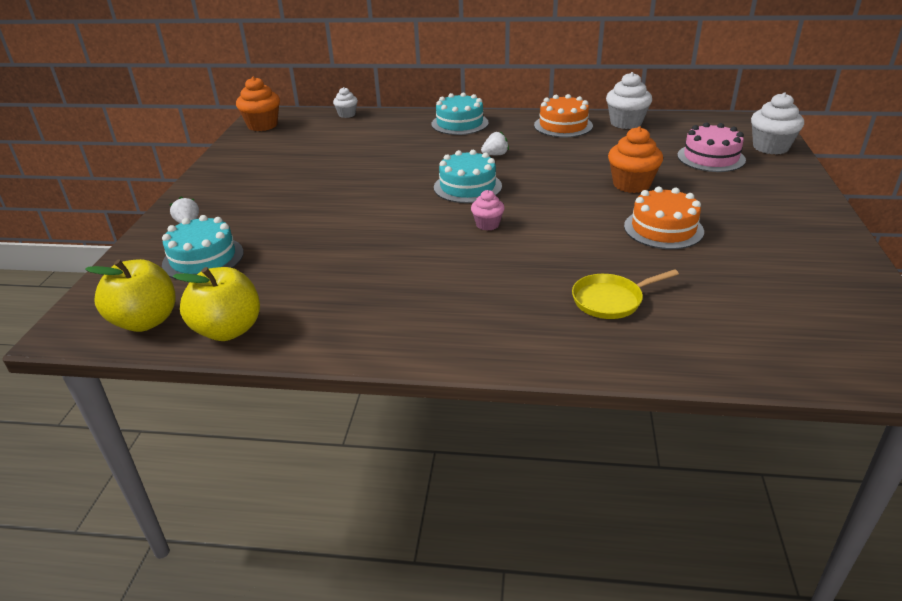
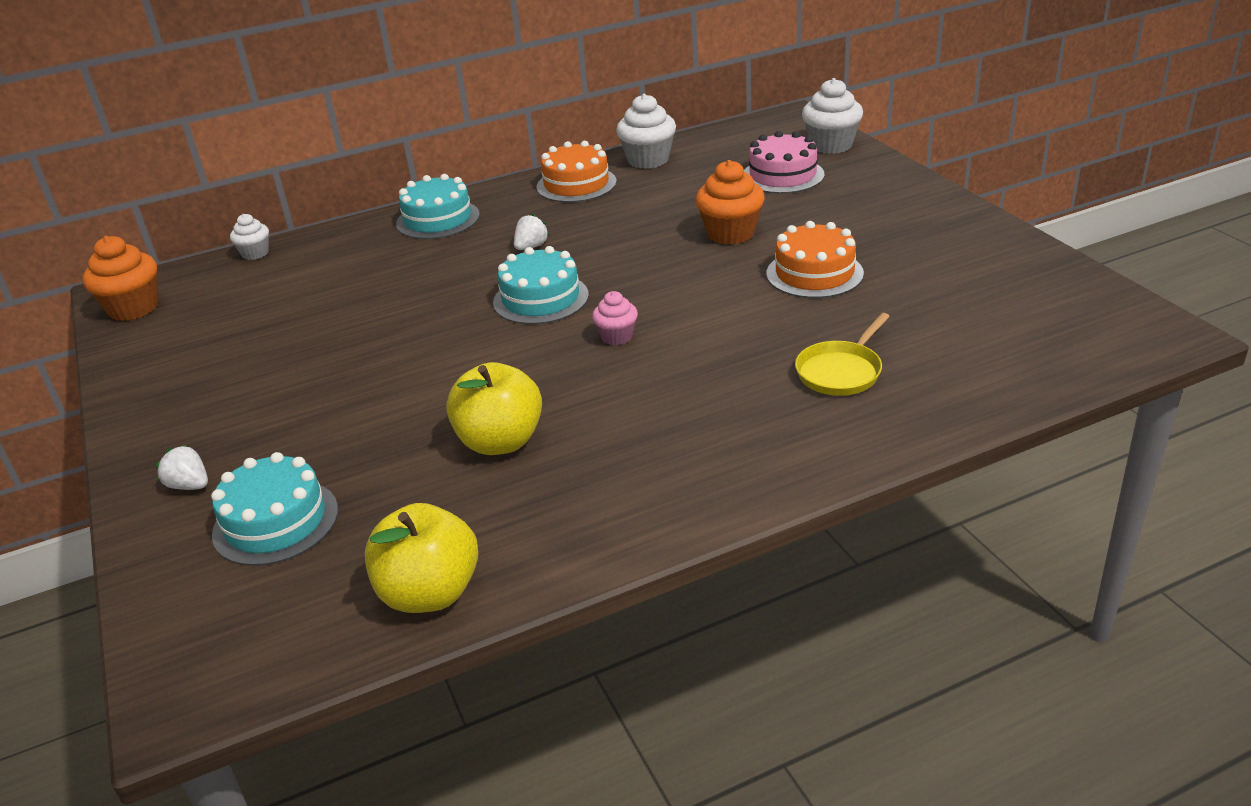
camera: 30 degrees left, 0 degrees up
yellow apple [85,259,176,332] -> yellow apple moved to [446,362,542,455]

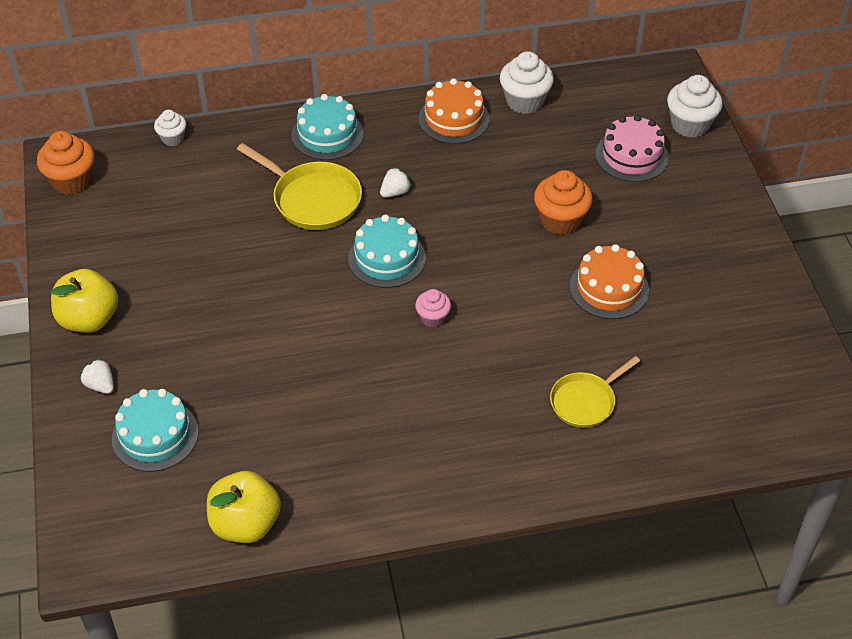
camera: 10 degrees right, 15 degrees up
yellow apple [446,362,542,455] -> yellow apple moved to [51,269,118,333]
none -> yellow pan [237,143,362,230]

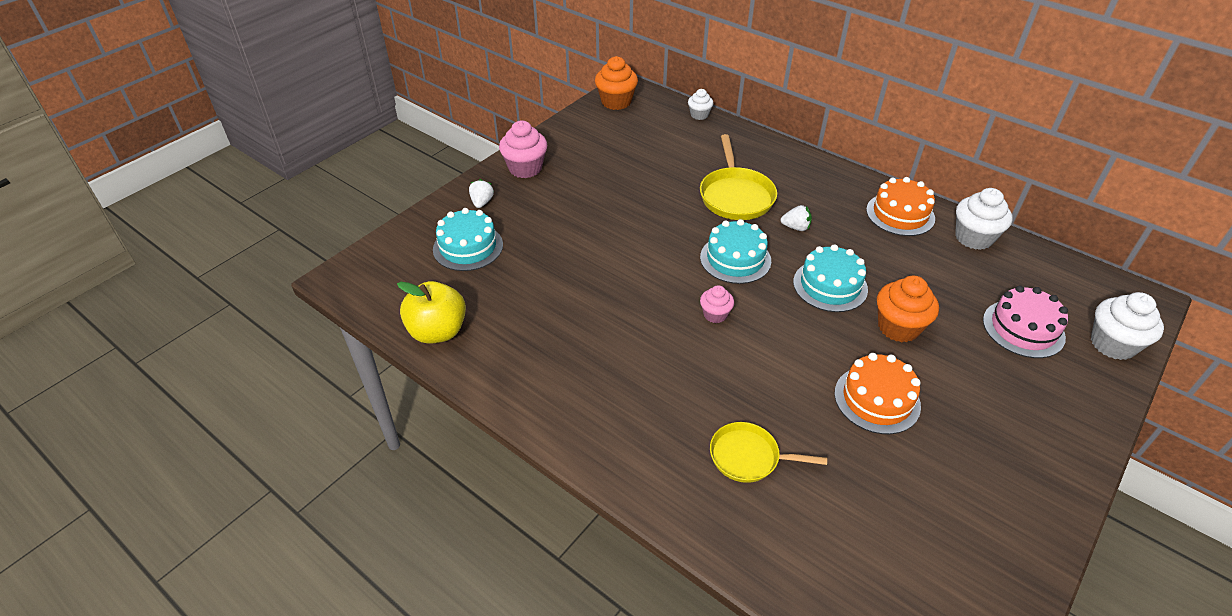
camera: 50 degrees right, 5 degrees down
yellow apple [51,269,118,333] -> pink cupcake [499,120,547,178]
turquoise cake [292,94,364,160] -> turquoise cake moved to [793,244,868,312]

